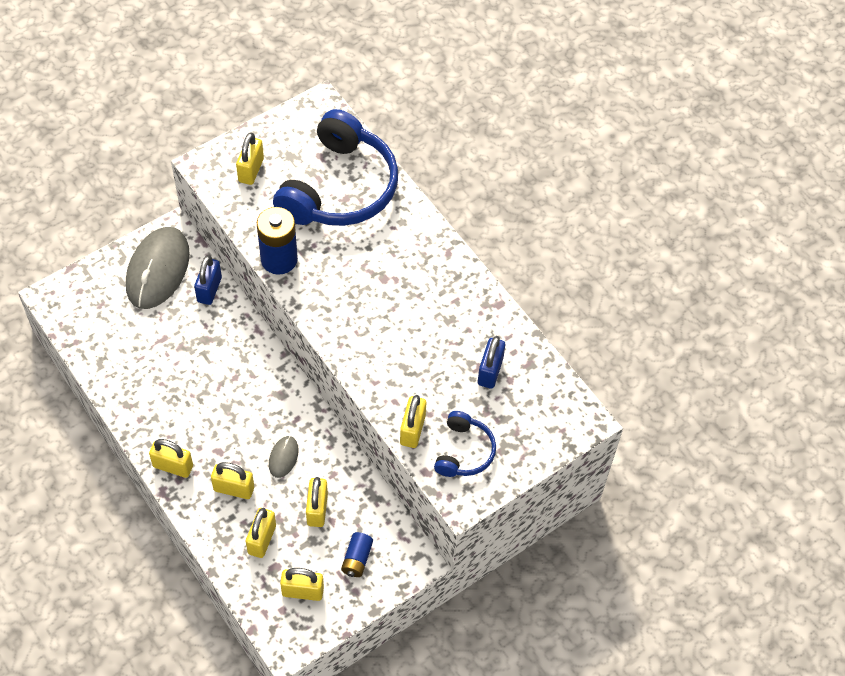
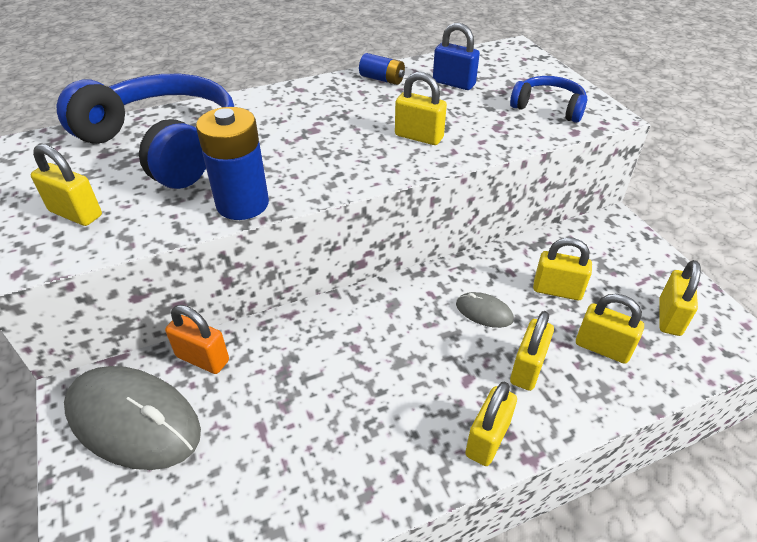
camera: 75 degrees left, 15 degrees down
blue padlock [194,255,222,305] -> orange padlock [165,305,229,374]
blue battery [341,532,373,577] -> blue battery moved to [359,53,405,85]
yellow padlock [400,395,426,448] -> yellow padlock moved to [395,72,447,145]

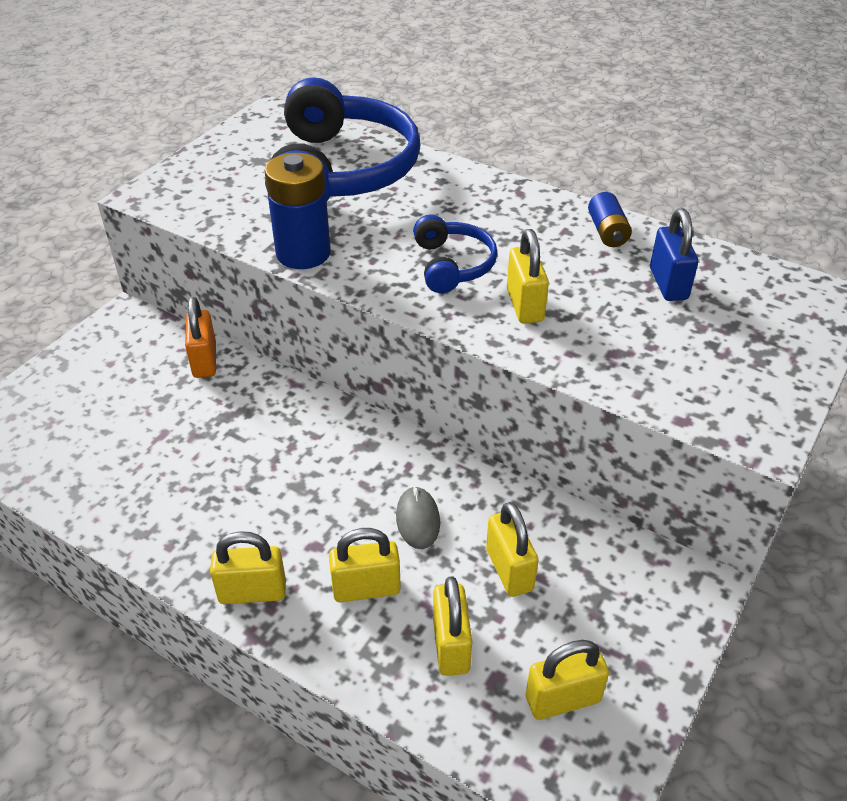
camera: 55 degrees right, 0 degrees up
yellow padlock [31,144,102,226] -> none
grey mouse [64,366,201,470] -> none
blue headphones [510,76,587,123] -> blue headphones moved to [413,214,497,293]

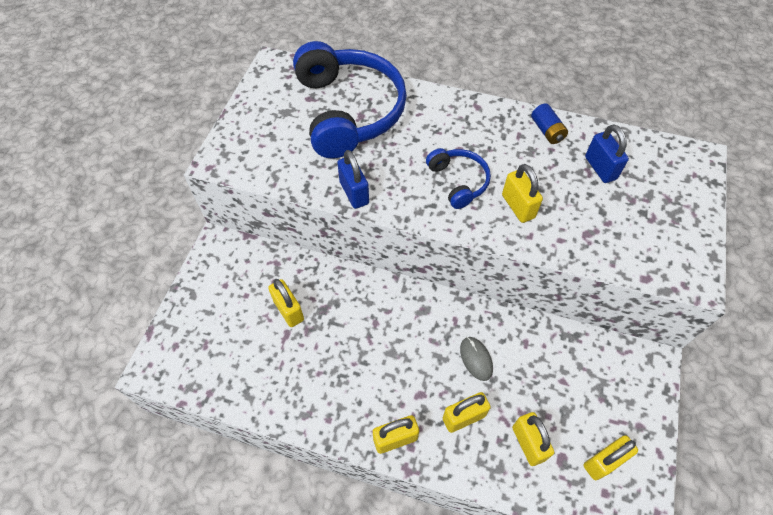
camera: 15 degrees left, 15 degrees up
orange padlock [185,297,216,378] -> none
blue battery [264,153,331,269] -> blue padlock [337,150,369,209]
yellow padlock [486,502,539,597] -> yellow padlock moved to [268,279,304,327]

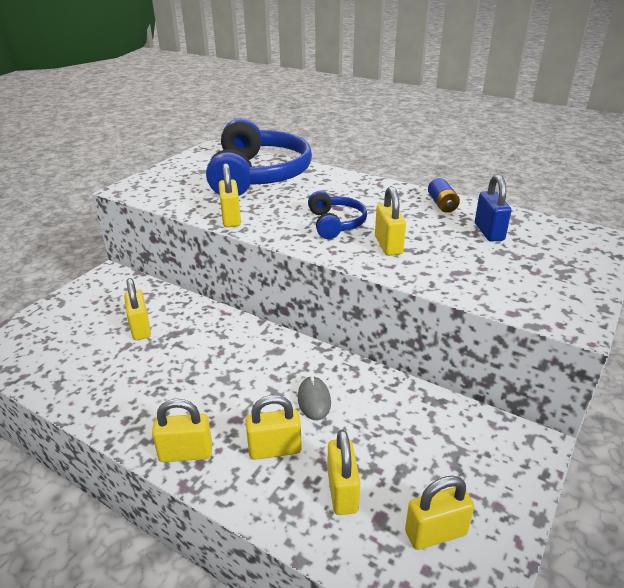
camera: 15 degrees right, 25 degrees down
blue padlock [337,150,369,209] -> yellow padlock [219,163,241,227]

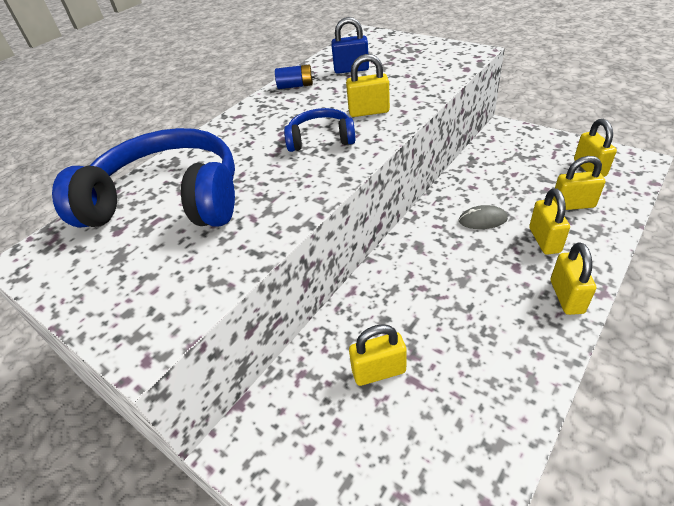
camera: 80 degrees left, 10 degrees up
yellow padlock [219,163,241,227] -> none

